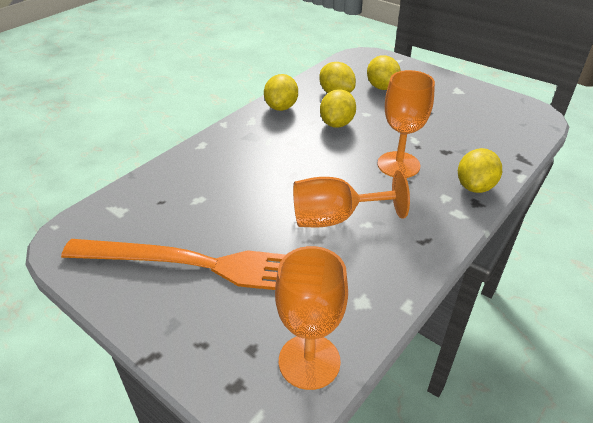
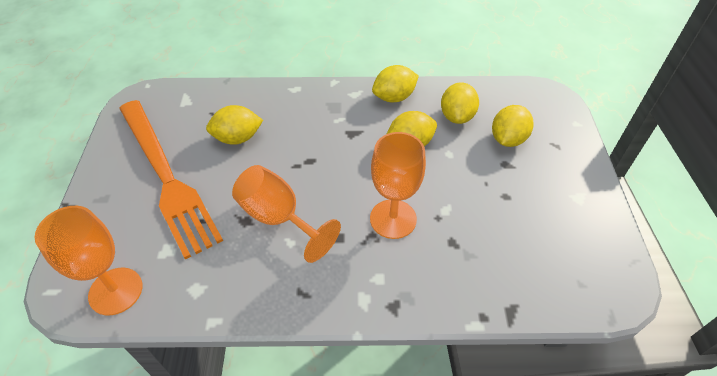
camera: 50 degrees right, 10 degrees up
yellow lemon [458,148,502,193] -> yellow lemon moved to [206,105,263,145]

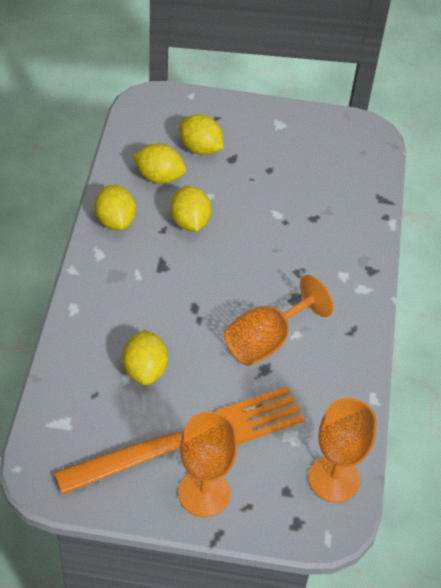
camera: 85 degrees left, 0 degrees up
orange goblet [370,132,426,239] -> orange goblet moved to [178,411,238,517]

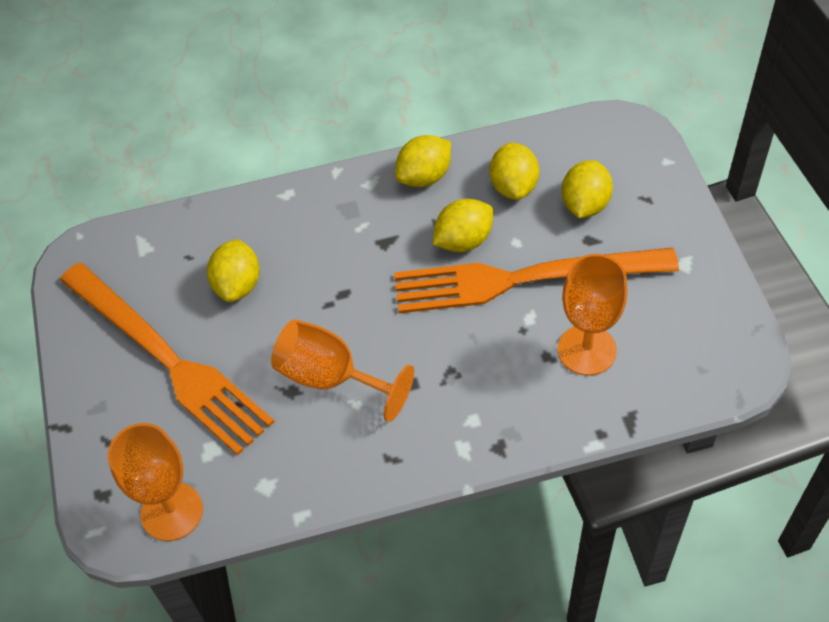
camera: 75 degrees right, 5 degrees up
yellow lemon [122,330,168,386] -> yellow lemon turned 60 degrees counterclockwise [207,239,260,302]
orange goblet [178,411,238,517] -> orange goblet moved to [558,254,627,376]
none -> orange fork [394,248,679,313]

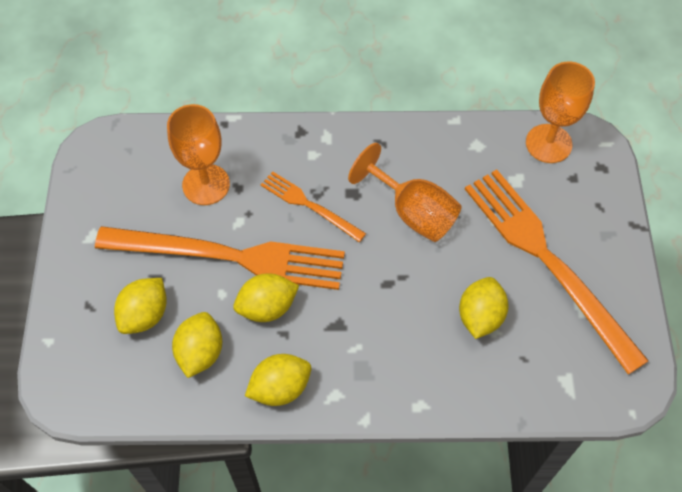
camera: 170 degrees left, 5 degrees up
none -> orange fork [261,171,366,242]

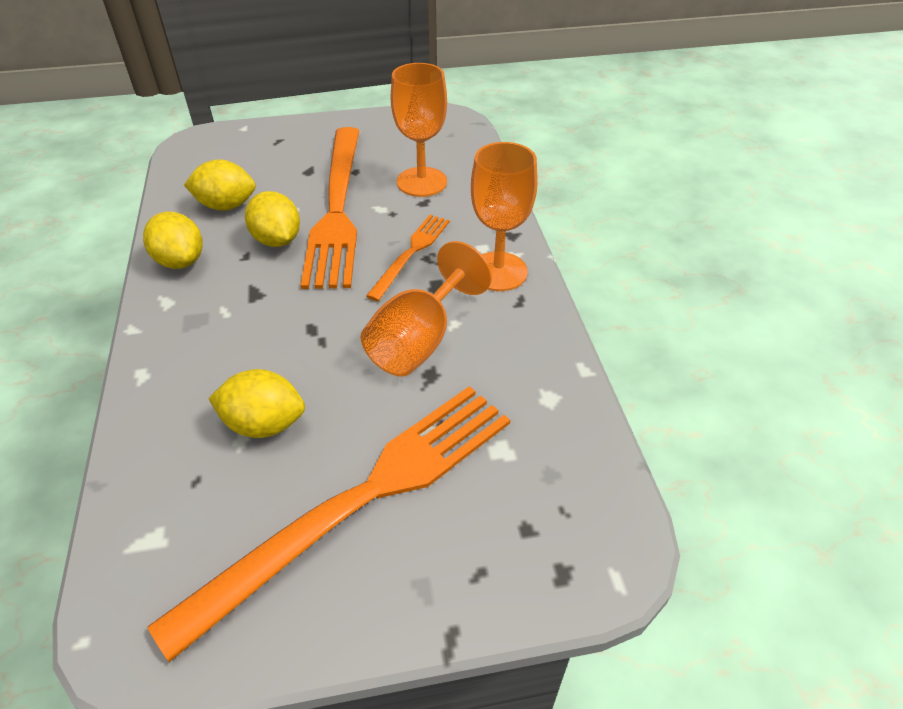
camera: 80 degrees right, 15 degrees down
yellow lemon [114,278,167,334] -> none
orange goblet [526,62,595,163] -> orange goblet moved to [471,142,538,291]

